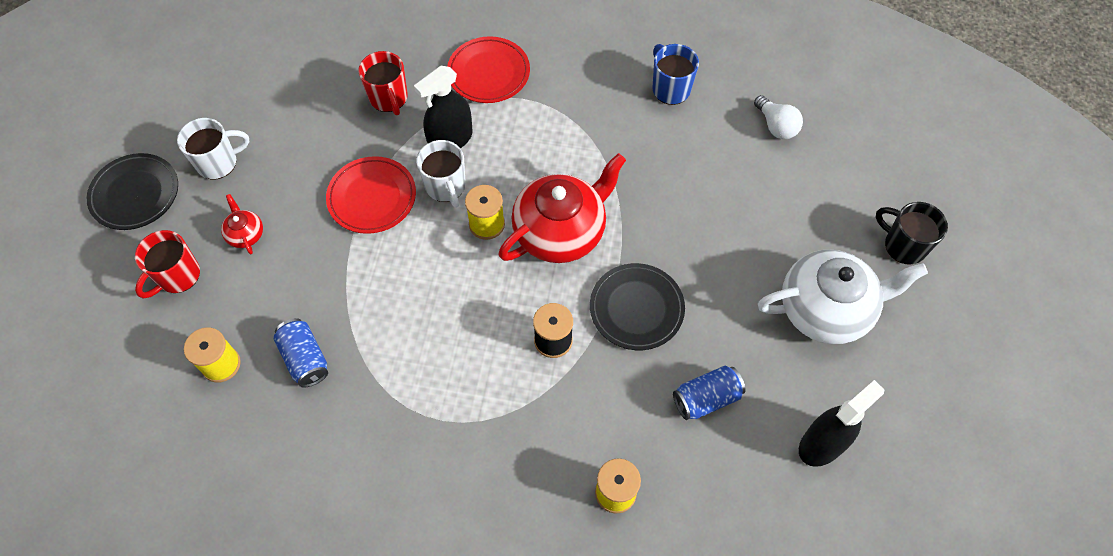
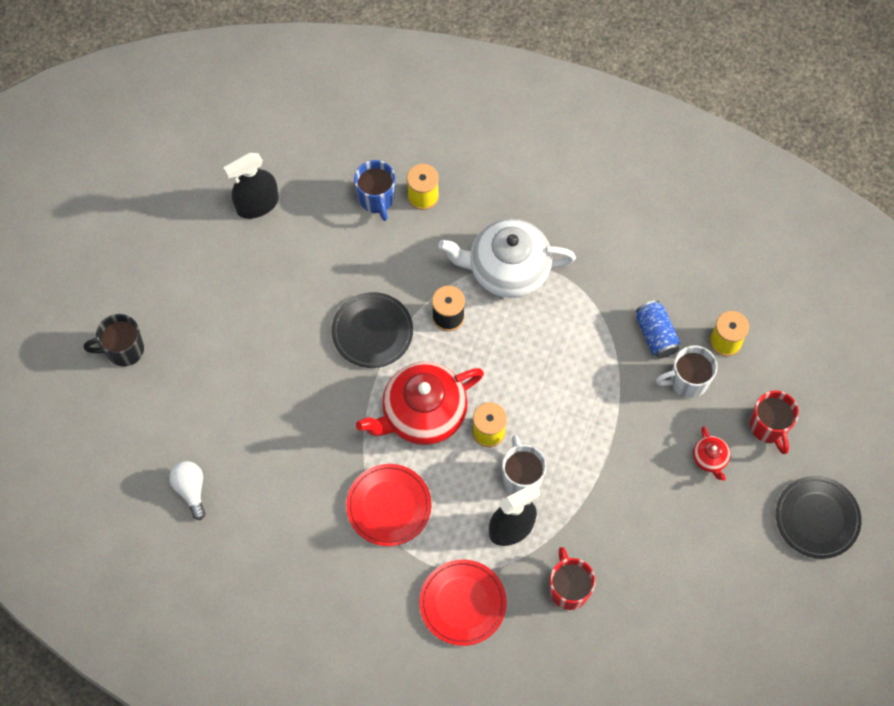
camera: 170 degrees left, 5 degrees up
red mug [135,230,200,298] -> red mug turned 120 degrees clockwise [750,391,799,454]
white mug [177,118,249,180] -> white mug moved to [656,345,718,398]
red plate [326,156,416,234] -> red plate moved to [346,464,432,546]
blue mug [652,44,699,105] -> blue mug moved to [354,160,396,221]
blue can [673,366,746,420] -> none
white teapot [758,250,928,344] -> white teapot moved to [439,219,576,298]
black mug [876,202,948,264] -> black mug turned 120 degrees clockwise [84,314,144,367]

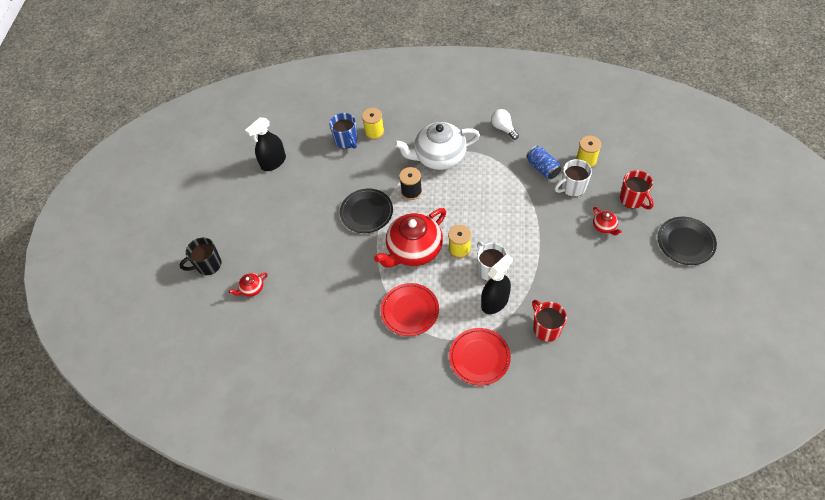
camera: 10 degrees left, 10 degrees down
white light bulb [169,461,205,520] -> white light bulb moved to [491,109,519,140]
none -> red teapot [229,273,268,297]

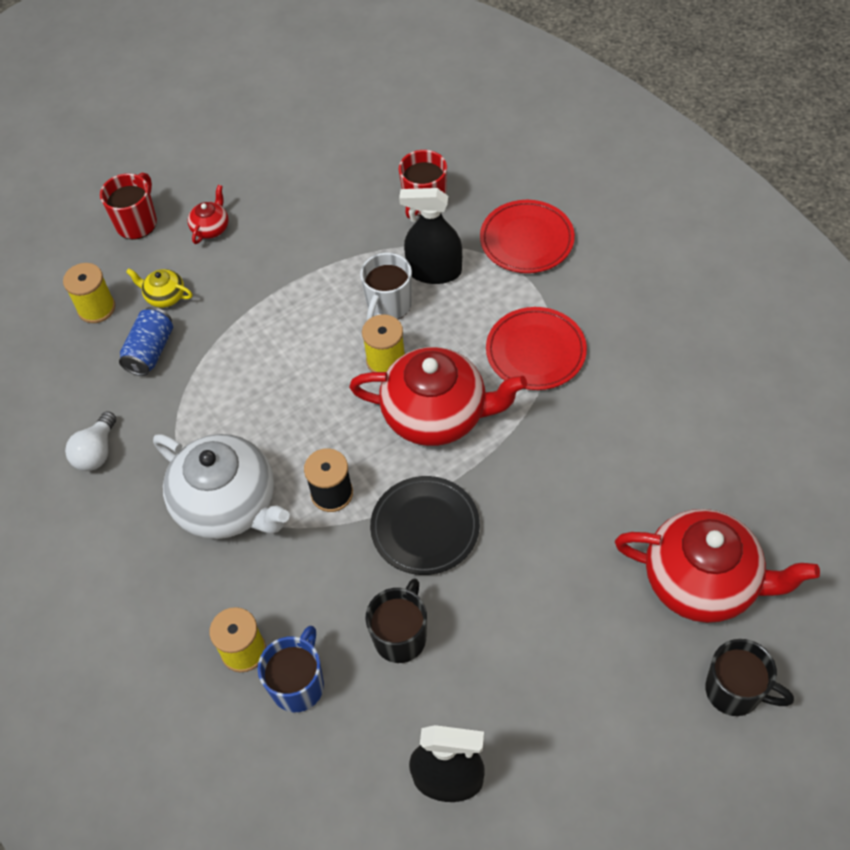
camera: 130 degrees left, 0 degrees up
red teapot [229,273,268,297] -> red teapot [615,509,820,623], size x2.30
white mug [555,159,592,197] -> yellow teapot [126,268,193,308]
black plate [658,217,717,265] -> none
none -> black mug [365,578,427,663]

